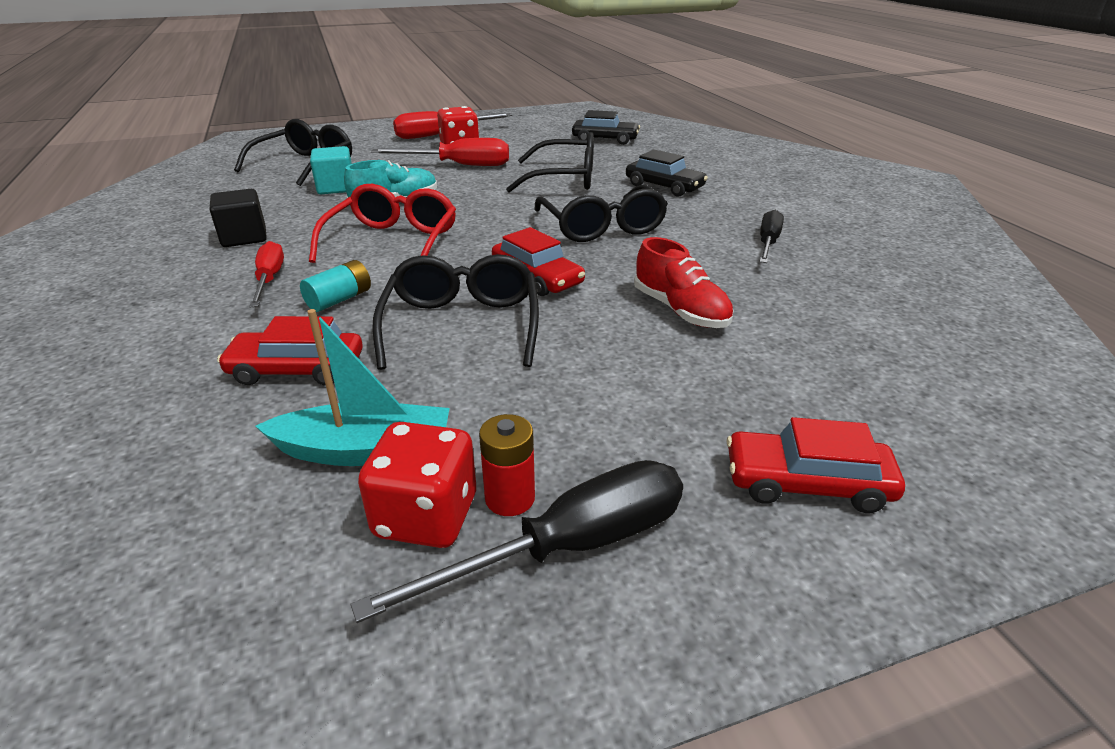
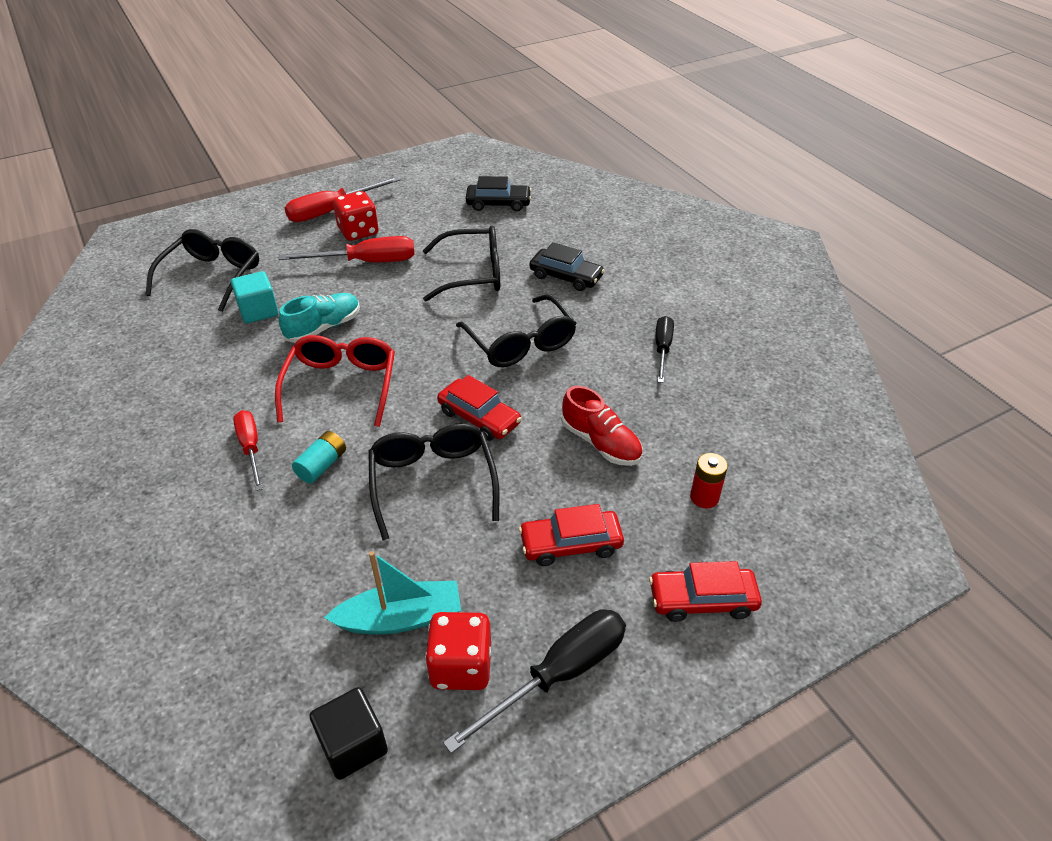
camera: 10 degrees left, 10 degrees up
black cube [210,189,267,247] -> black cube moved to [309,687,388,780]
red car [217,316,363,386] -> red car moved to [519,504,624,566]
red battery [479,414,535,516] -> red battery moved to [690,453,728,508]

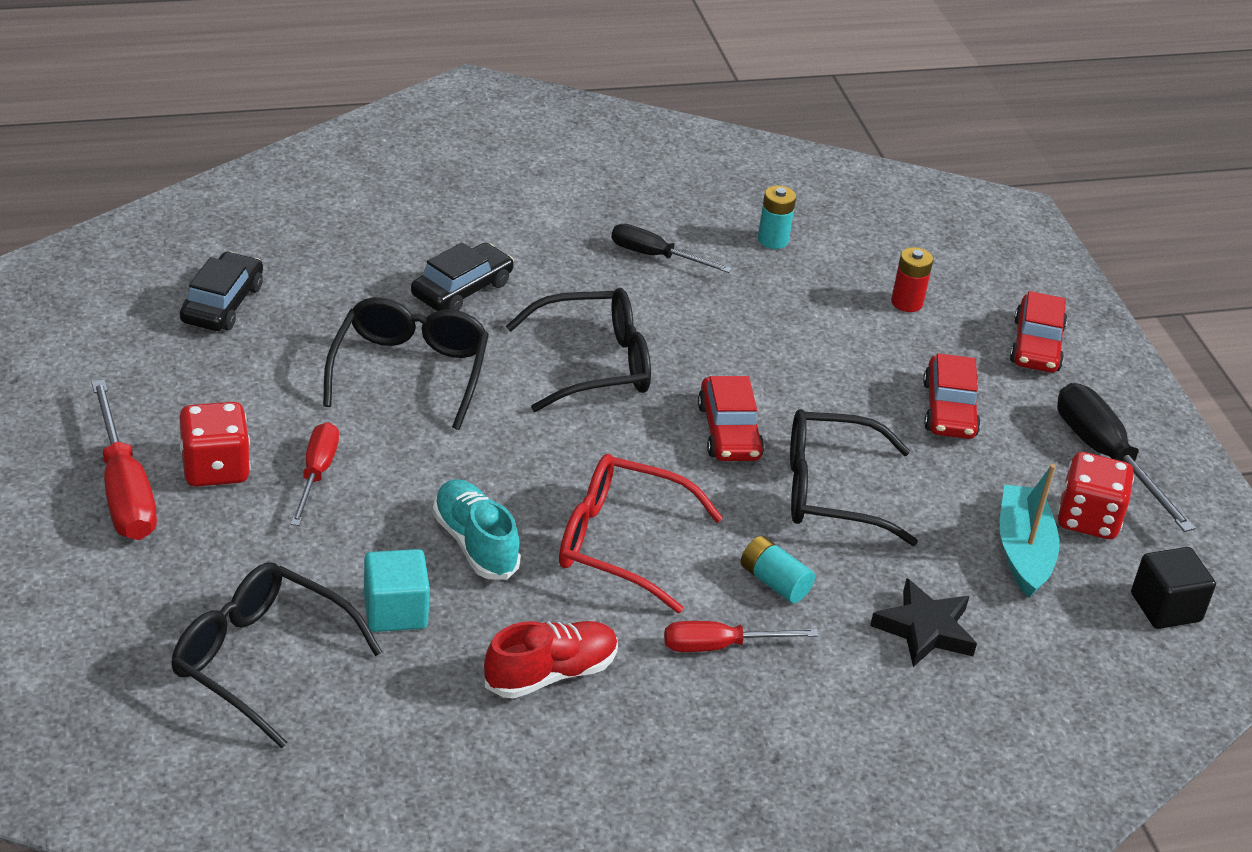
camera: 80 degrees left, 5 degrees down
red screwdriver [279,236,415,262] -> red screwdriver [291,422,339,526], size x0.64
red car [437,375,522,441] -> red car turned 120 degrees clockwise [698,376,764,461]
red shoe [561,386,642,466] -> red shoe moved to [484,621,618,699]
none -> turquoise battery [758,185,796,249]
none -> black star [870,578,977,667]

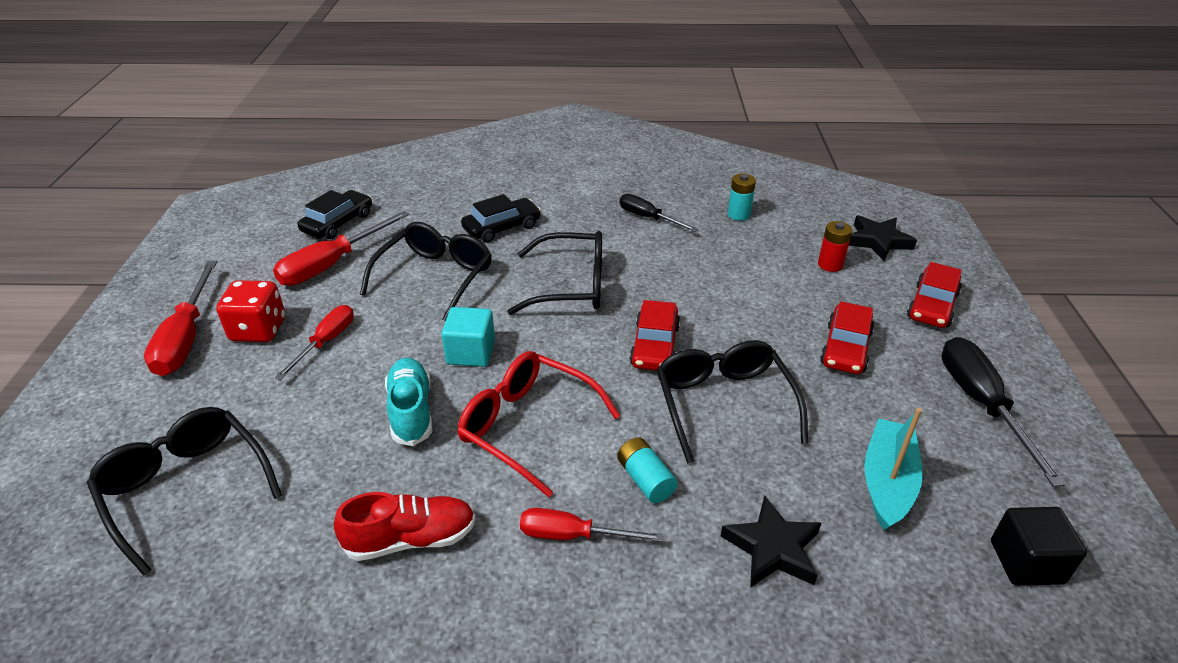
camera: 20 degrees right, 0 degrees up
turquoise cube [364,549,430,632] -> turquoise cube moved to [441,307,495,367]
black glasses [790,409,918,546] -> black glasses turned 60 degrees clockwise [657,340,808,464]
red dice [1057,452,1134,539] -> none
none -> red screwdriver [273,211,409,286]
none -> black star [849,215,917,261]

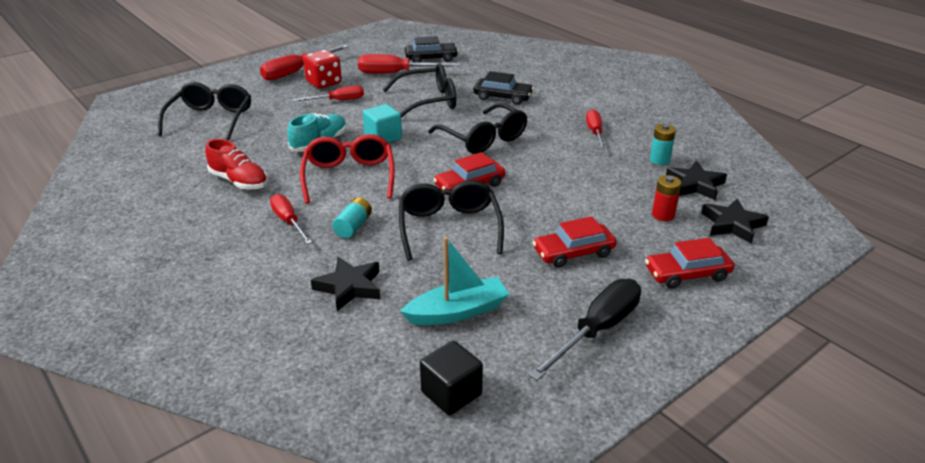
camera: 50 degrees right, 5 degrees down
black screwdriver [620,194,699,232] -> red screwdriver [586,109,606,150]
black glasses [657,340,808,464] -> black glasses turned 45 degrees counterclockwise [399,180,504,261]
none -> black star [666,161,727,200]

